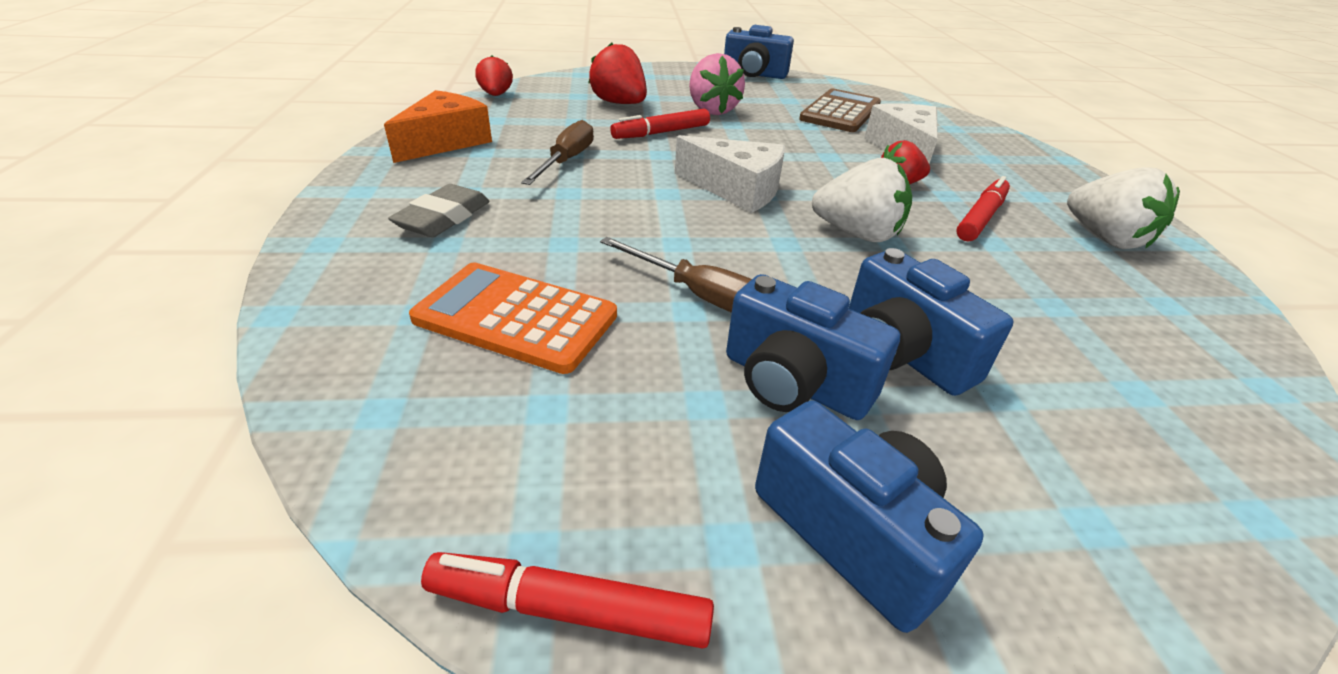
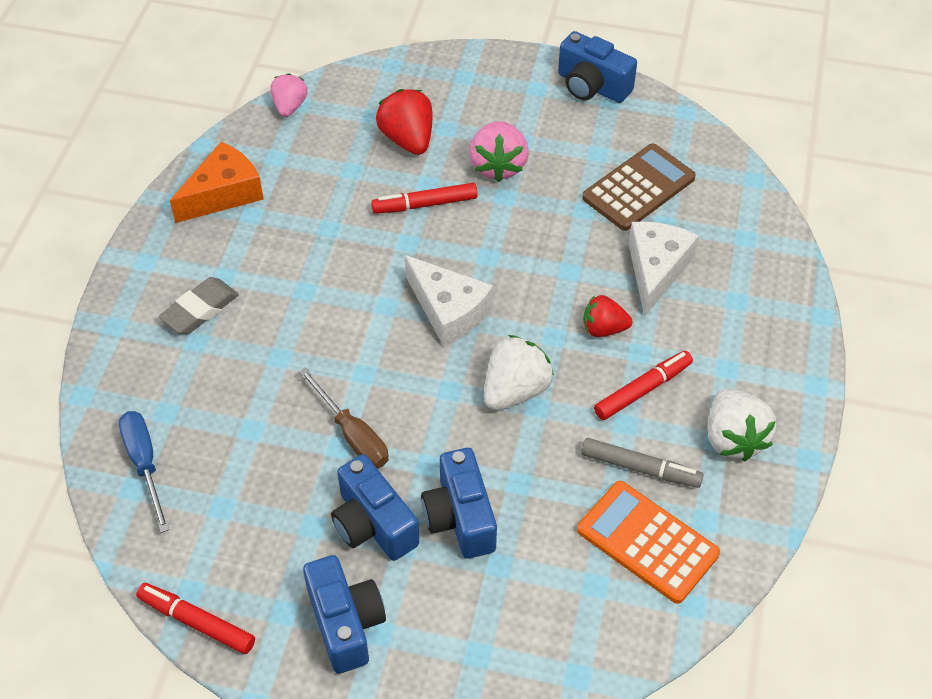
camera: 20 degrees right, 15 degrees up
orange calculator [409,262,617,374] -> orange calculator moved to [577,481,720,604]
red strawberry [475,55,513,96] -> pink strawberry [271,73,308,117]
brown screwdriver [521,120,594,185] -> none
white strawberry [812,158,912,242] -> white strawberry turned 90 degrees counterclockwise [484,335,554,410]
none -> blue screwdriver [119,411,170,533]
none -> grey marker [581,438,704,488]

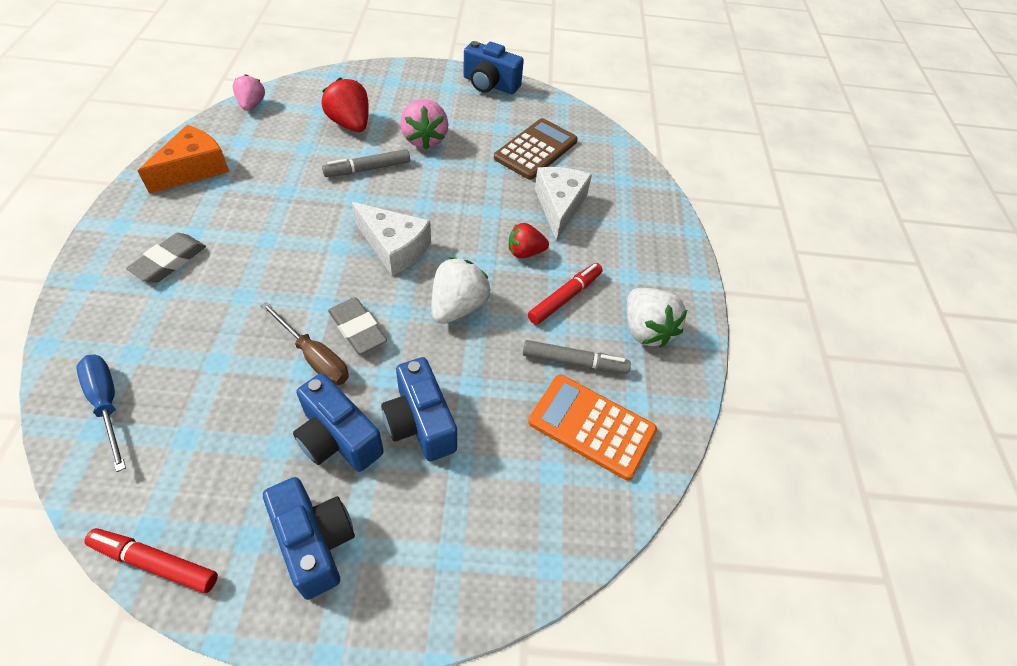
camera: 15 degrees left, 0 degrees up
red marker [371,183,478,214] -> grey marker [322,149,410,177]
none -> grey eraser [328,297,387,354]

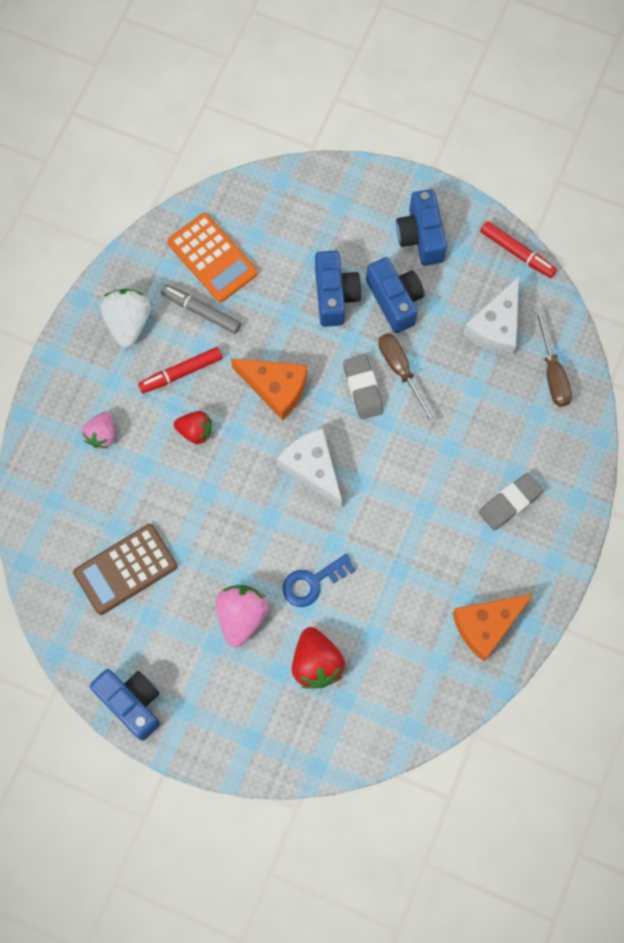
camera: 155 degrees left, 20 degrees up
blue screwdriver [76,355,126,472] -> brown screwdriver [535,309,572,407]
pink strawberry [233,74,265,111] -> pink strawberry moved to [82,412,115,448]
grey marker [322,149,410,177] -> blue key [283,554,356,607]
white strawberry [431,257,491,324] -> orange cheese [231,358,307,421]
white cheese [535,167,592,241] -> white cheese moved to [463,276,519,356]

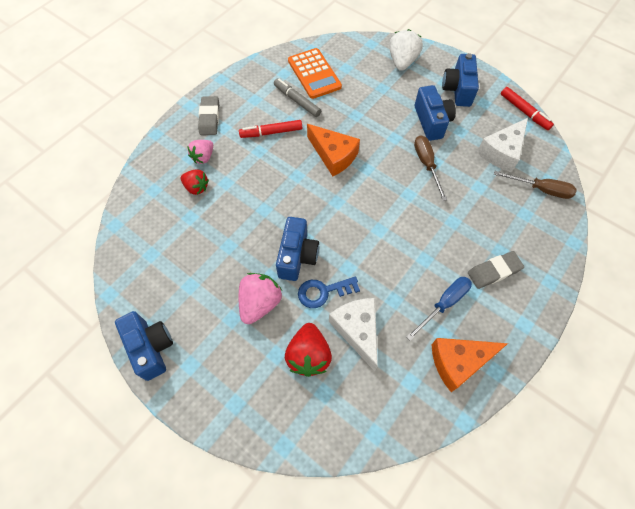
camera: 15 degrees right, 10 degrees down
brown calculator [73,524,177,615] -> none
white strawberry [100,289,150,348] -> white strawberry moved to [389,29,423,71]
red strawberry [174,411,212,444] -> red strawberry moved to [181,170,209,195]
white cheese [277,428,342,508] -> white cheese moved to [329,298,378,371]
blue camera [315,250,362,327] -> blue camera moved to [276,217,319,281]
grey eraser [343,355,384,420] -> grey eraser moved to [198,96,219,135]
brown screwdriver [535,309,572,407] -> brown screwdriver turned 75 degrees counterclockwise [494,171,577,199]
none -> blue screwdriver [406,277,472,341]

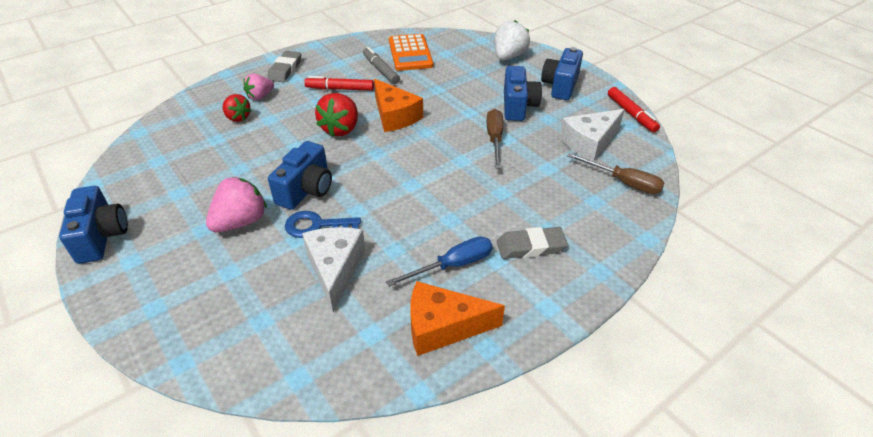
camera: 15 degrees right, 20 degrees down
red strawberry [285,323,332,377] -> red strawberry moved to [315,93,358,137]

